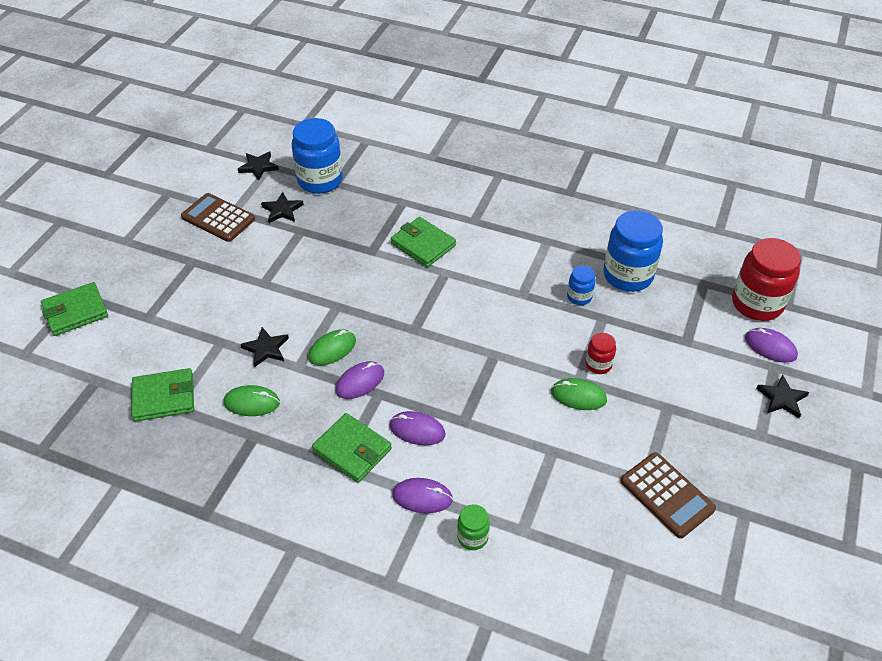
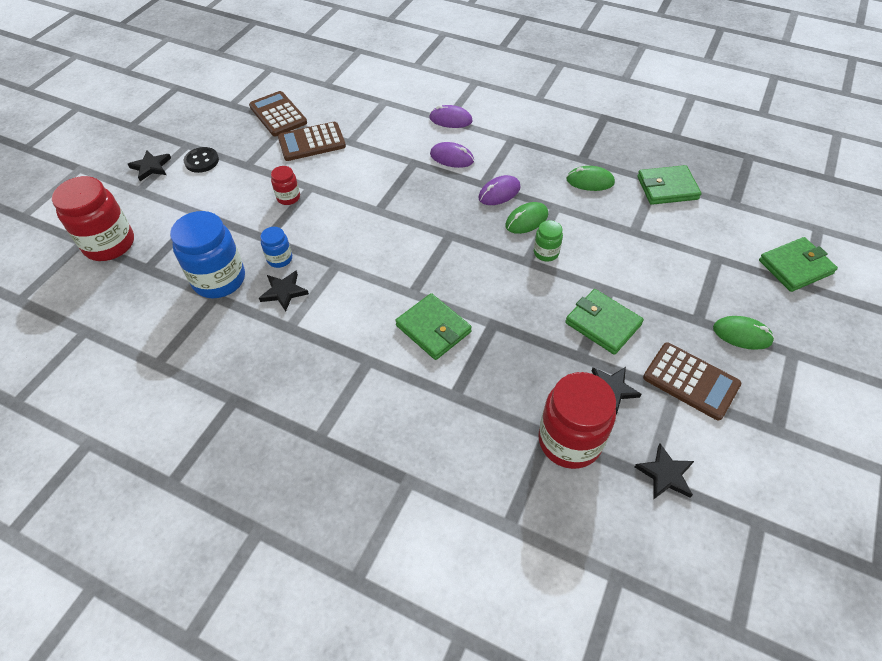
camera: 175 degrees left, 5 degrees up
black star [241,327,289,367] -> black star moved to [259,270,309,312]
blue jar [292,118,343,194] -> red jar [538,372,616,469]
green wallet [312,413,392,483] -> green wallet moved to [565,289,644,355]
green jar [457,504,490,550] -> green jar moved to [534,220,563,262]
green mouse [551,378,607,410] -> green mouse moved to [713,316,774,350]
purple mouse [745,328,798,363] -> none
none -> black button [184,147,219,173]
none -> brown calculator [278,122,346,161]

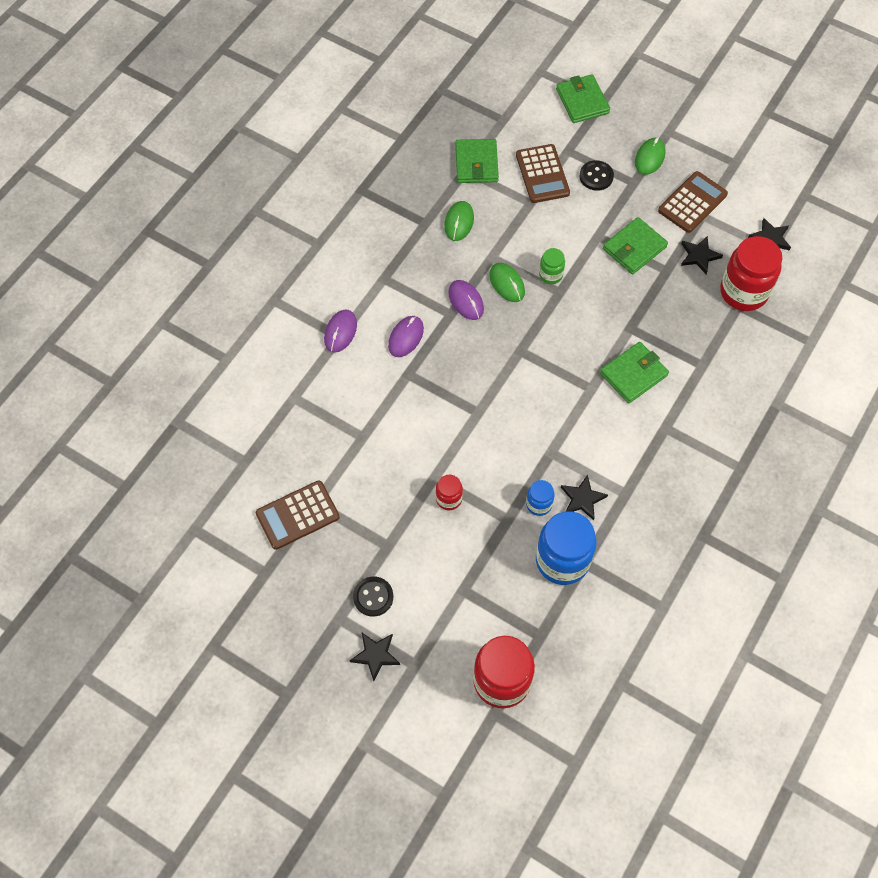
camera: 85 degrees left, 10 degrees up
brown calculator [278,122,346,161] -> brown calculator moved to [516,144,570,203]
none -> black button [579,160,614,191]

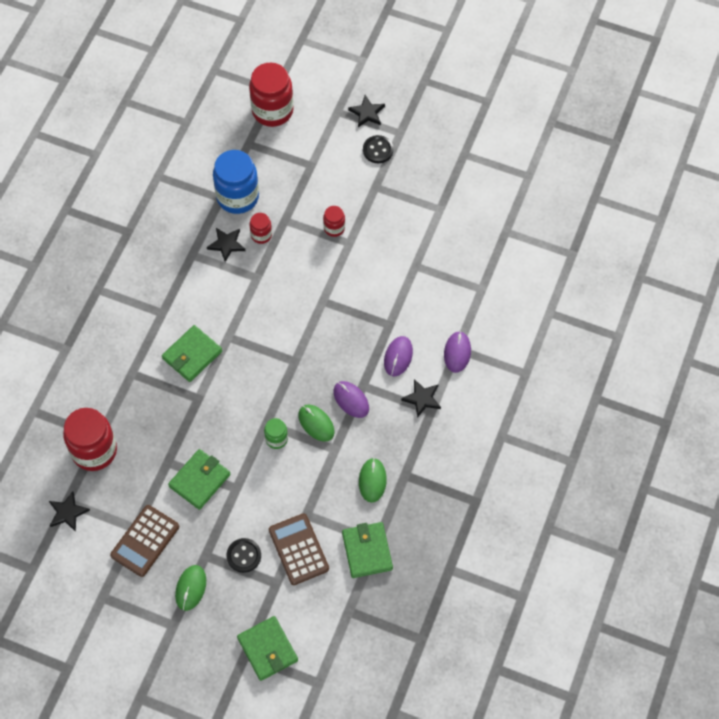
camera: 170 degrees right, 0 degrees up
brown calculator [256,480,340,550] -> none
blue jar [526,480,555,516] -> red jar [249,213,272,244]
black star [681,236,723,274] -> black star moved to [401,379,441,417]

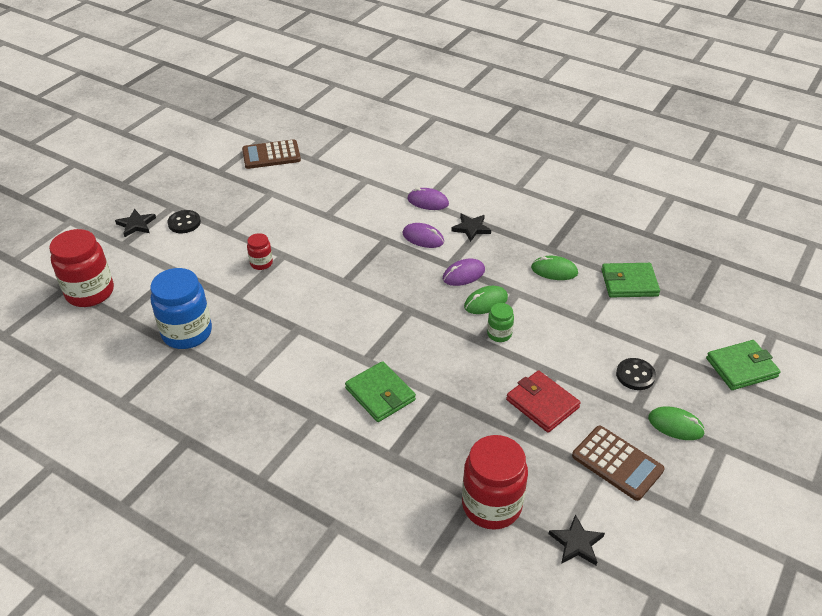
camera: 80 degrees left, 20 degrees down
green wallet [168,449,230,510] -> red wallet [506,370,581,433]
black star [207,228,245,262] -> none
red jar [249,213,272,244] -> none
brown calculator [269,513,329,585] -> brown calculator moved to [242,139,301,169]

